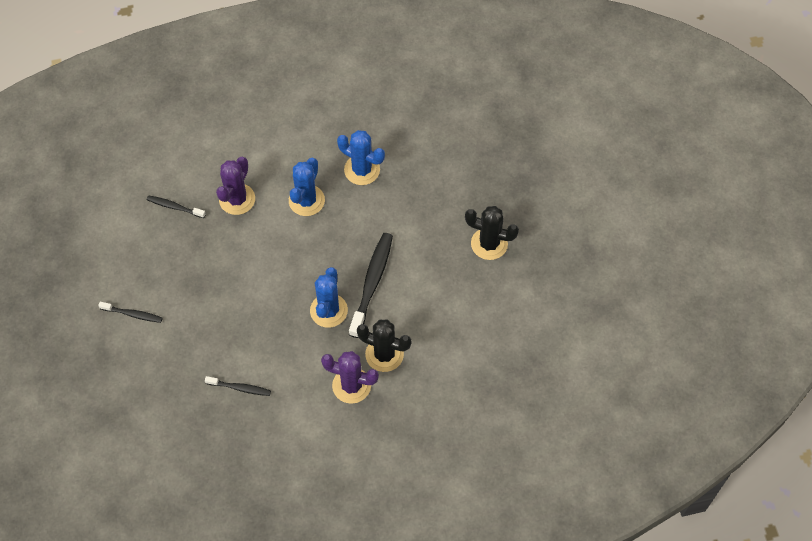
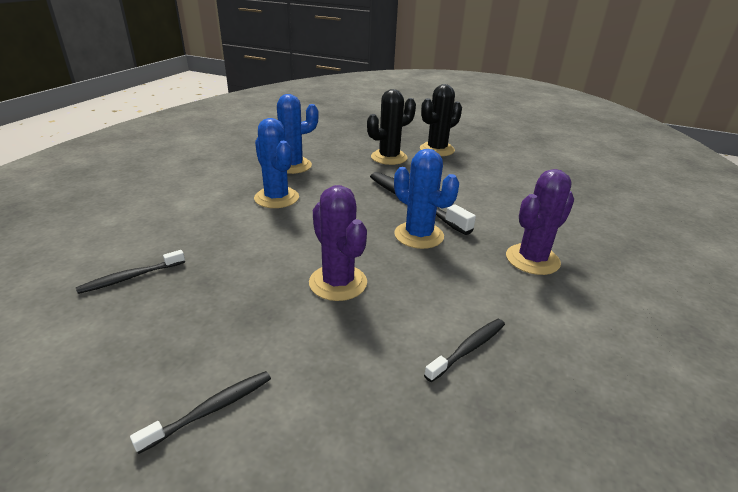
camera: 55 degrees left, 30 degrees down
purple cactus [216,157,255,215] -> purple cactus moved to [309,185,367,301]
black cactus [357,319,411,372] -> black cactus moved to [367,89,416,165]

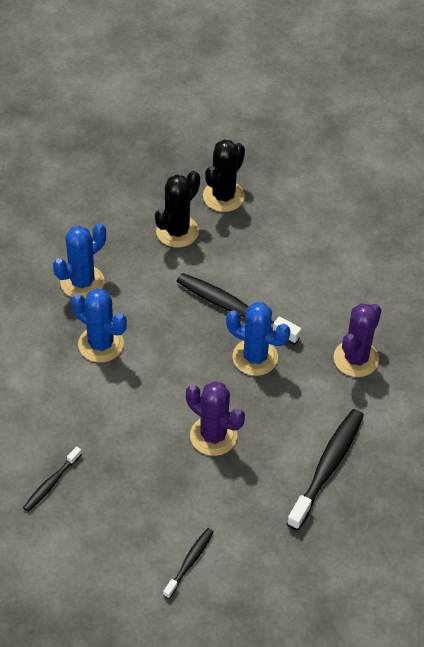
camera: 20 degrees left, 20 degrees up
black toothbrush [424,319,505,382] -> black toothbrush [287,409,364,530], size x1.84

